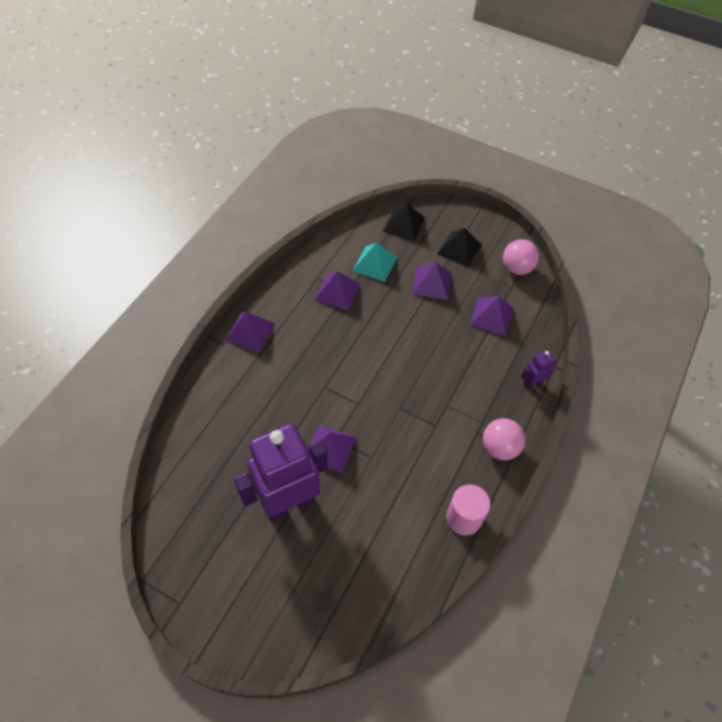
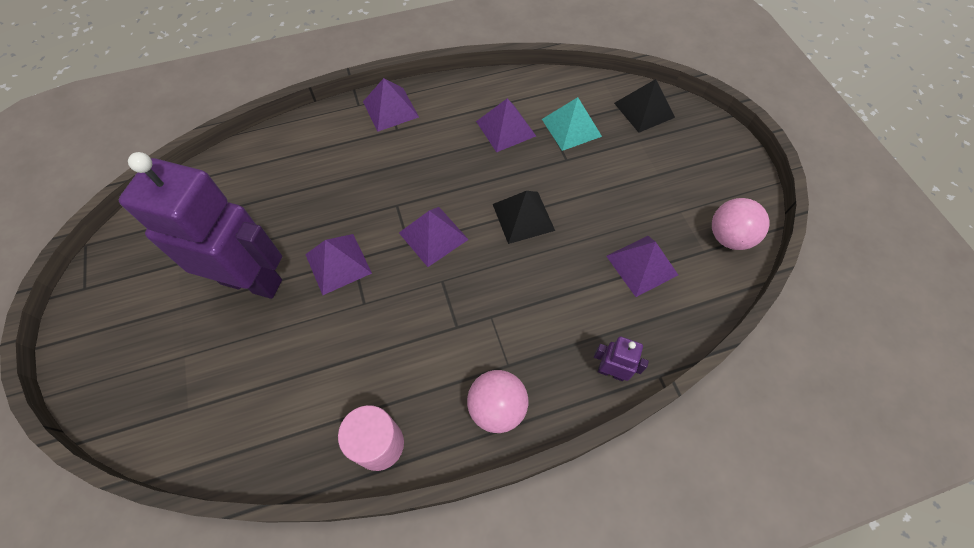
camera: 45 degrees right, 5 degrees up
purple pyramid [412,262,451,300] -> purple pyramid moved to [399,207,469,267]
black pyramid [437,228,482,267] -> black pyramid moved to [493,191,555,244]

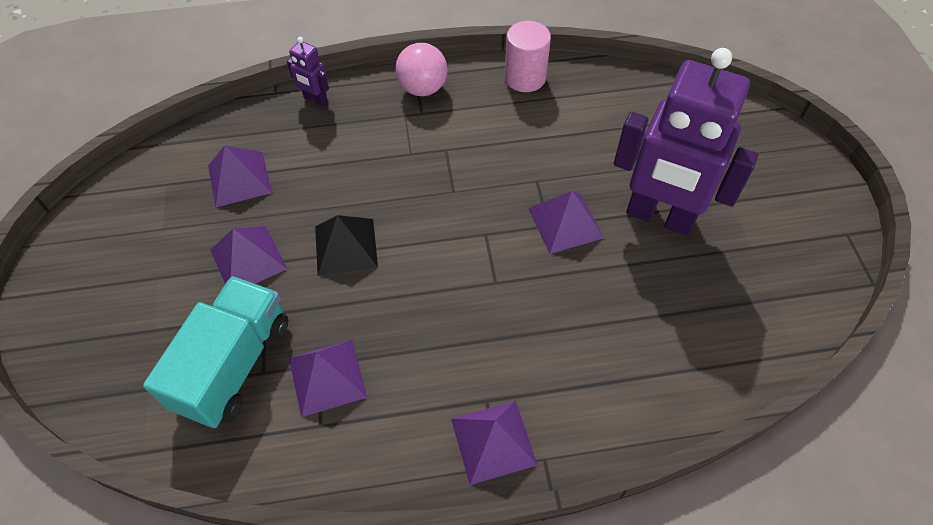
camera: 170 degrees left, 5 degrees down
purple pyramid [399,207,469,267] -> purple pyramid moved to [210,226,287,284]
turquoise pyramid [542,97,602,151] -> turquoise truck [143,276,288,428]
black pyramid [614,79,675,133] -> none
pink ball [712,198,769,250] -> none

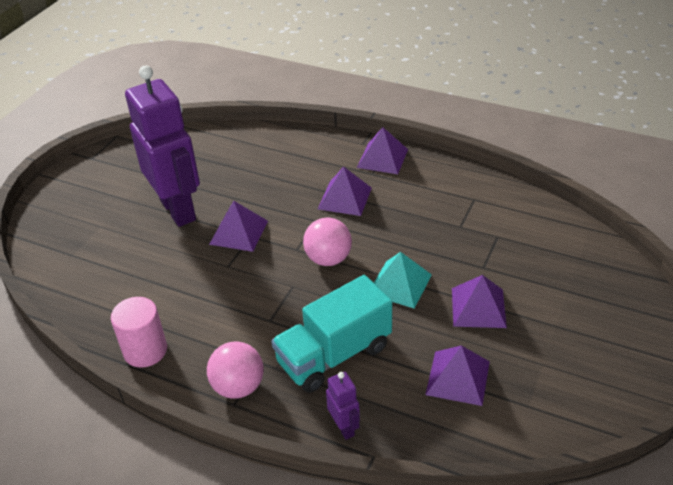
camera: 145 degrees left, 15 degrees down
turquoise truck [143,276,288,428] -> turquoise truck moved to [271,275,392,393]
purple pyramid [289,340,367,417] -> purple pyramid moved to [318,167,372,216]
black pyramid [315,215,378,275] -> turquoise pyramid [374,252,432,309]
none -> pink ball [303,218,352,266]

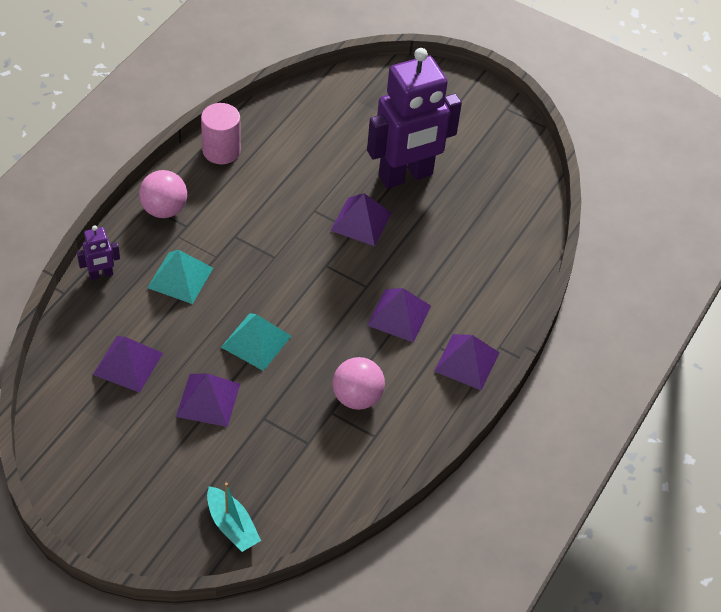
camera: 90 degrees right, 10 degrees up
turquoise truck [271,275,392,393] -> turquoise pyramid [147,250,213,304]
pink ball [303,218,352,266] -> pink ball moved to [332,357,385,410]
none -> turquoise boat [207,482,261,552]

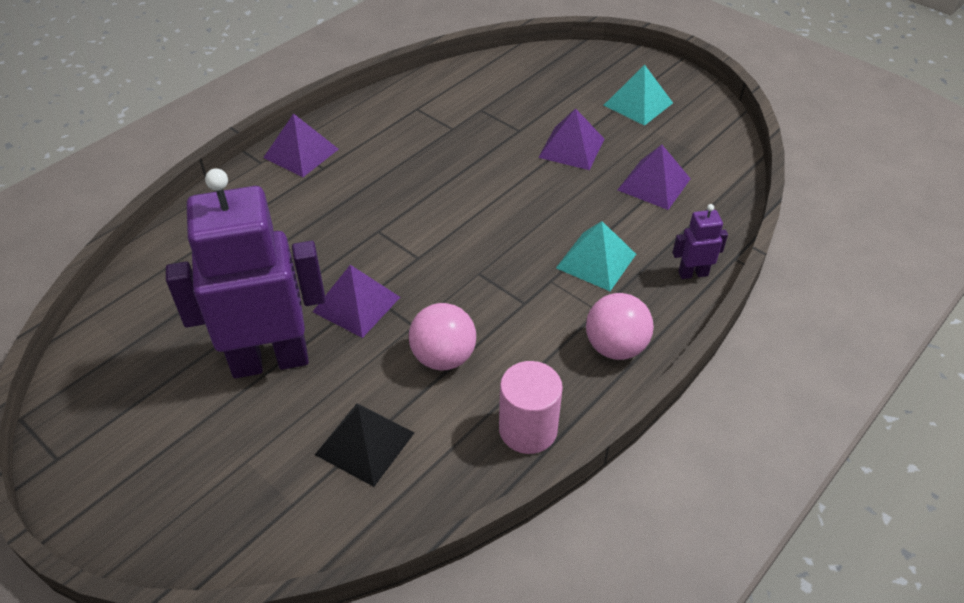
camera: 165 degrees left, 5 degrees down
turquoise boat [207,482,261,552] -> none
turquoise pyramid [221,313,291,371] -> turquoise pyramid moved to [604,65,673,126]
pink ball [332,357,385,410] -> pink ball moved to [409,303,476,371]
purple pyramid [367,288,431,343] -> none
none -> black pyramid [315,403,415,487]

